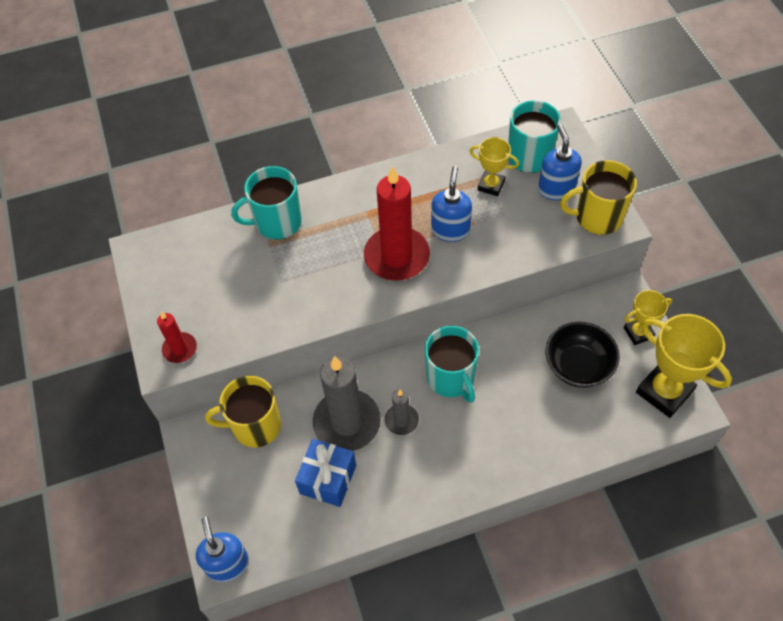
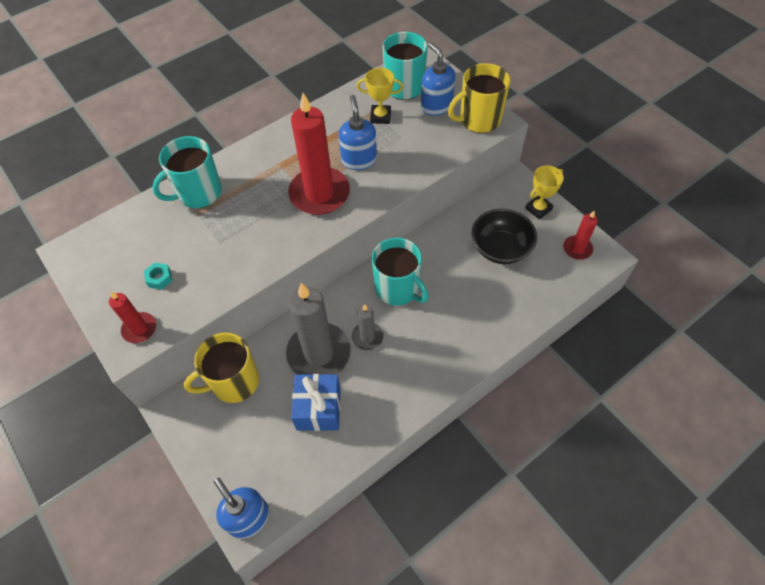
camera: 20 degrees left, 0 degrees up
yellow trophy [636,314,732,418] -> red candle [563,211,598,260]
none -> turquoise nut [144,263,173,290]

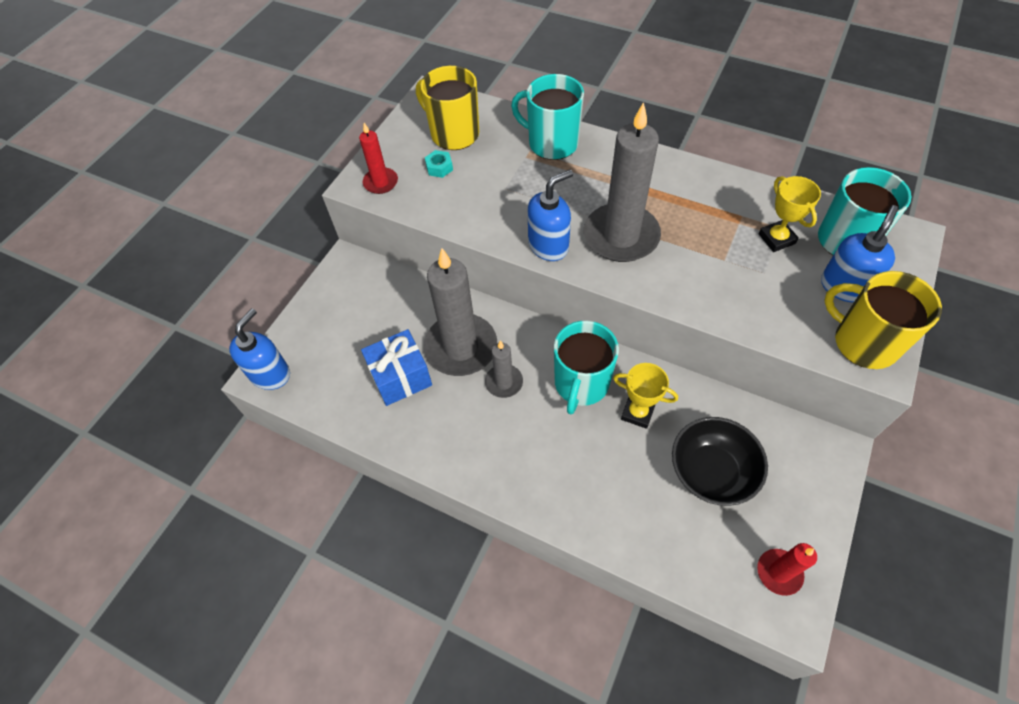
camera: 65 degrees right, 0 degrees up
yellow mug [184,333,259,403] -> yellow mug moved to [416,66,479,150]
red candle [288,93,350,215] -> grey candle [584,102,661,262]
blue soap dispenser [339,95,377,170] -> blue soap dispenser moved to [528,170,573,261]
yellow trophy [525,165,564,220] -> yellow trophy moved to [613,363,678,429]

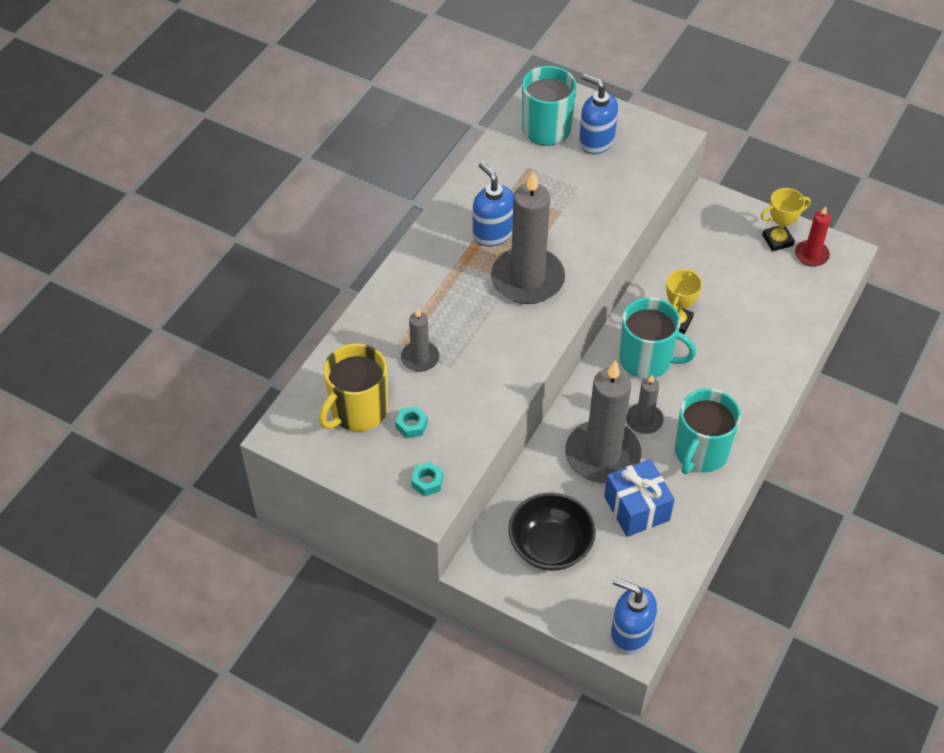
camera: 90 degrees left, 5 degrees down
red candle [359,123,398,194] -> turquoise nut [411,462,443,496]
turquoise mug [511,74,584,160] -> turquoise mug moved to [675,388,741,474]
blue soap dispenser [528,170,573,261] -> blue soap dispenser moved to [473,162,514,246]
black bowl [672,417,768,506] -> black bowl moved to [508,492,596,571]
yellow trophy [759,176,821,252] -> yellow trophy moved to [761,188,811,252]
yellow mug [824,271,942,369] -> none
none -> grey candle [401,308,440,372]

